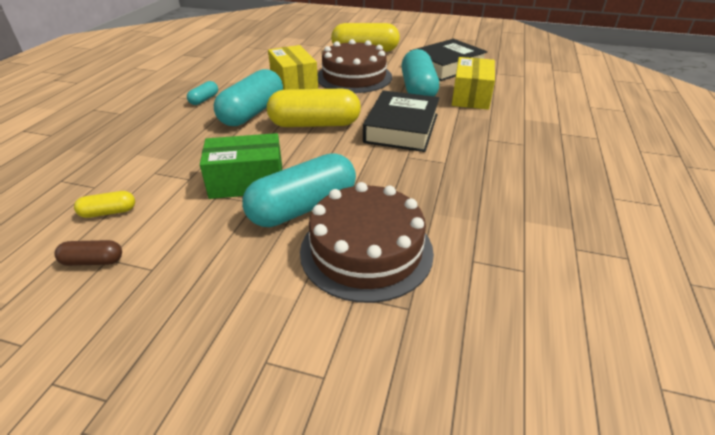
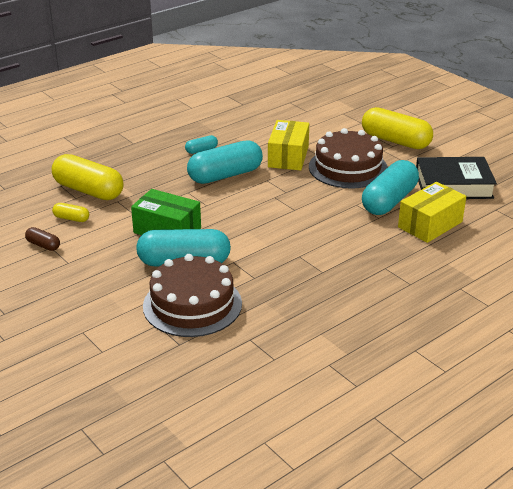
camera: 35 degrees right, 5 degrees down
yellow capsule [267,89,361,127] -> yellow capsule moved to [52,154,124,200]
black book [363,90,440,152] -> none

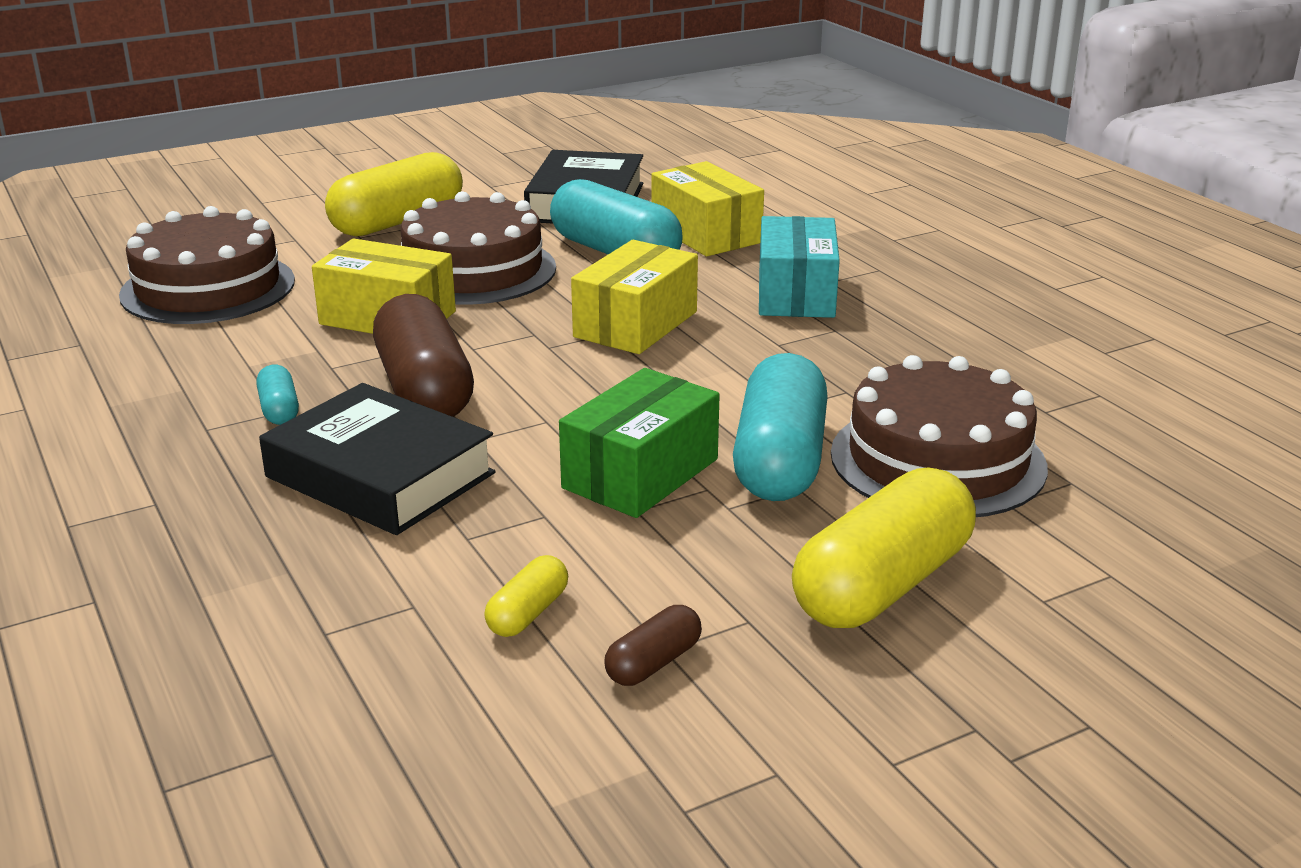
camera: 80 degrees left, 5 degrees down
yellow capsule [52,154,124,200] -> yellow capsule moved to [792,468,976,628]
turquoise capsule [187,140,263,184] -> brown capsule [373,294,474,417]
none -> brown cake [119,206,295,324]
none -> black book [259,383,496,535]
none -> yellow box [571,240,698,354]
none -> turquoise box [759,216,840,318]

